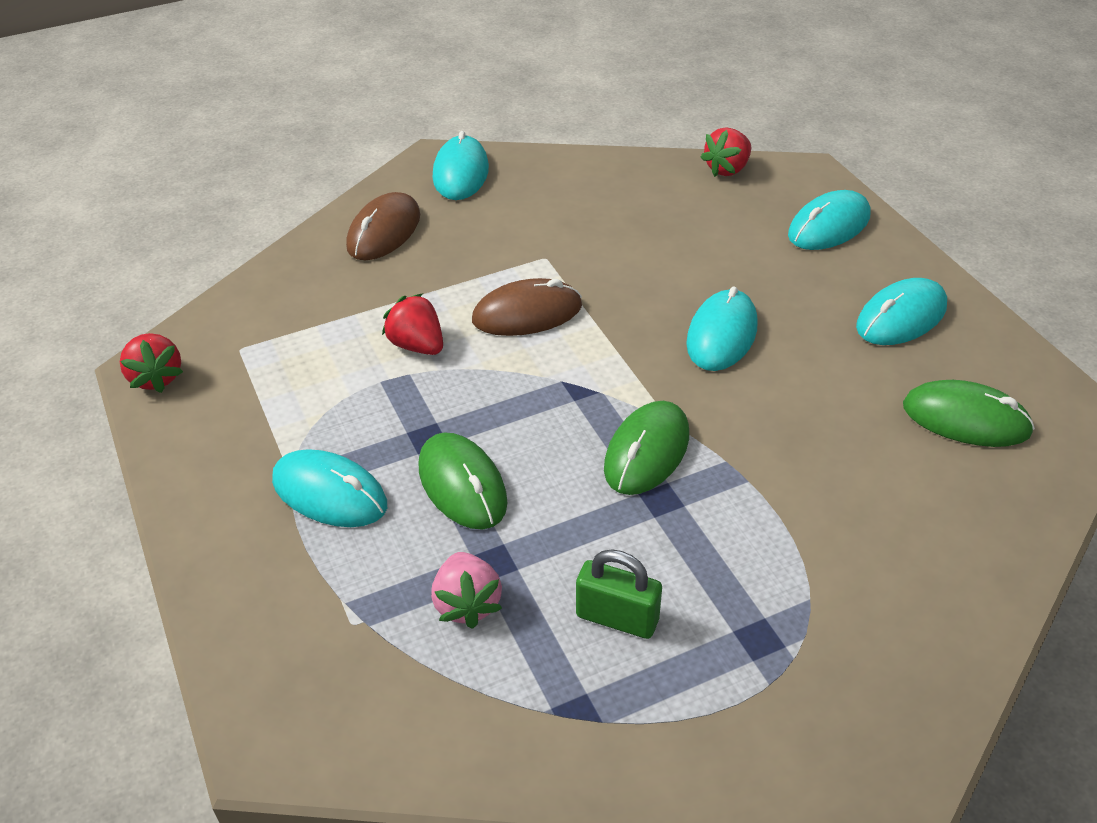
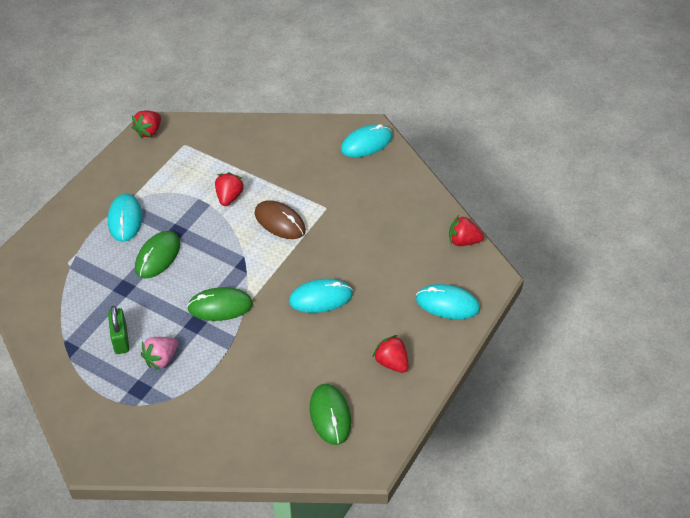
camera: 55 degrees right, 5 degrees up
brown mouse [346,192,420,260] -> none
pink strawberry [431,552,502,629] -> pink strawberry moved to [141,337,178,370]
turquoise mouse [856,278,947,345] -> red strawberry [373,335,409,373]

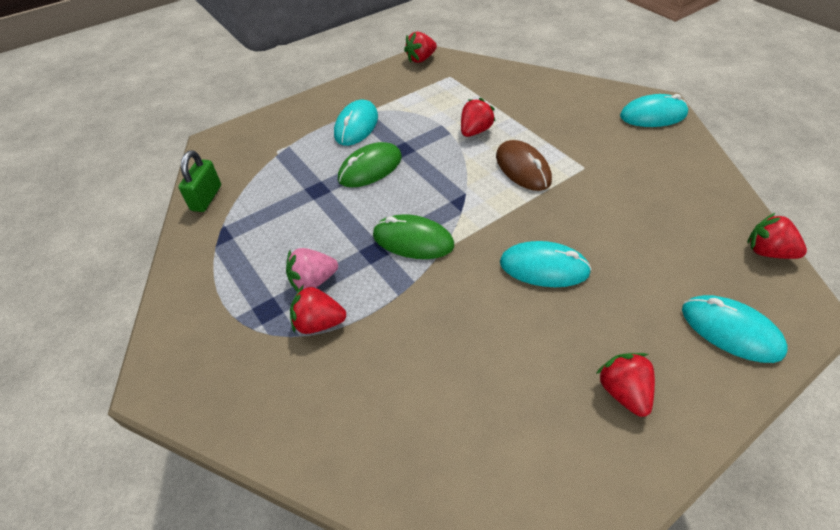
camera: 25 degrees right, 0 degrees up
green padlock [108,306,129,354] -> green padlock moved to [178,150,221,212]
green mouse [310,384,351,445] -> none
none -> red strawberry [290,285,346,334]

